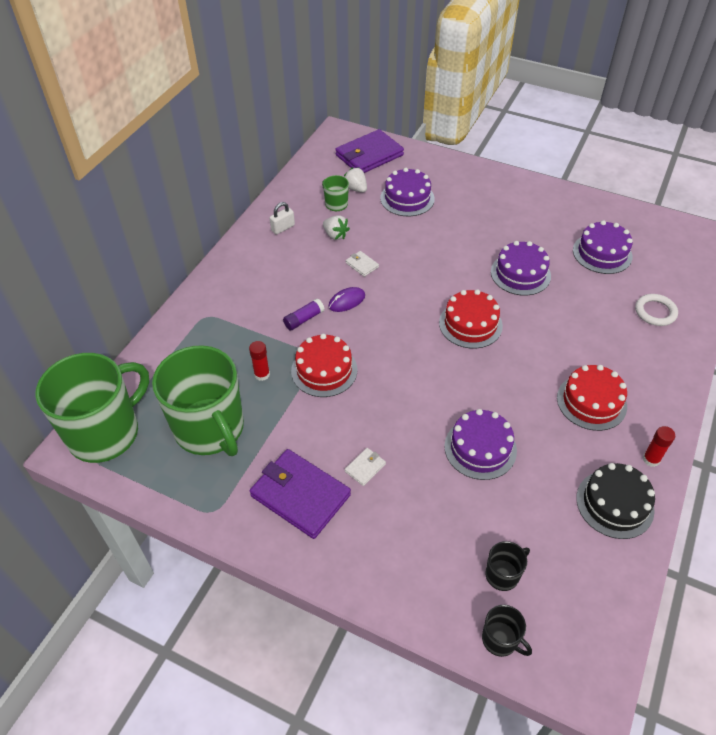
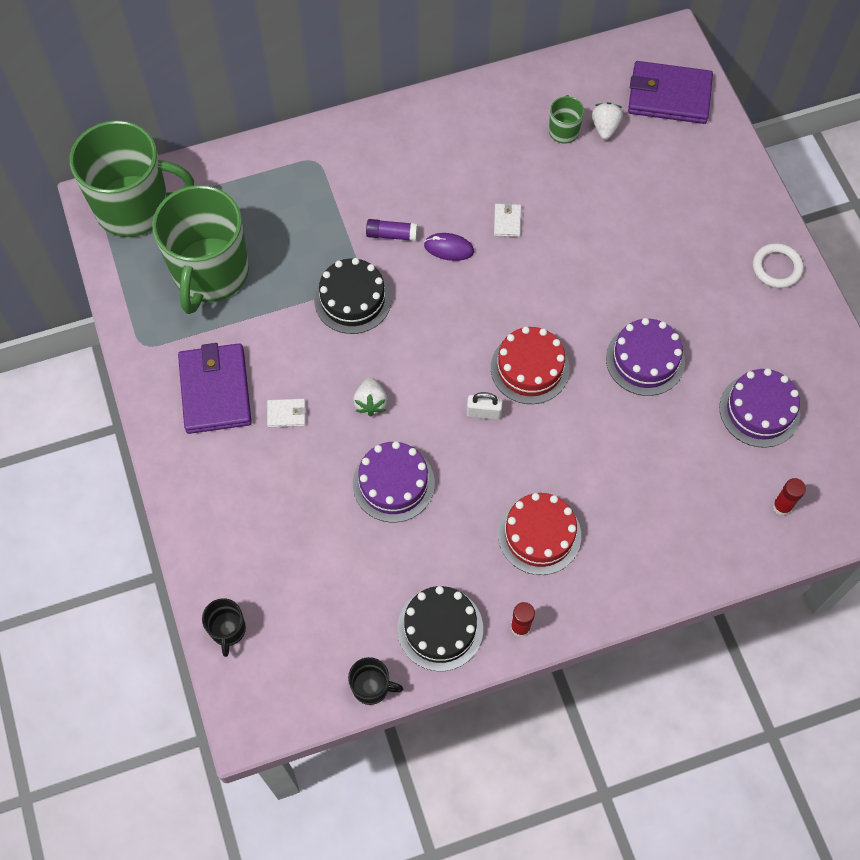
camera: 45 degrees right, 15 degrees up
red glue stick [249,341,270,381] -> red glue stick moved to [773,478,806,516]
white padlock [270,202,295,235] -> white padlock moved to [467,392,503,420]
red cake [291,334,357,397] -> black cake [314,258,392,334]
white strawberry [323,215,350,240] -> white strawberry moved to [353,377,388,416]
purple cake [380,168,435,216] -> none
black mug [485,541,530,591] -> black mug moved to [348,657,403,705]
white ring [635,294,678,326] -> white ring moved to [753,243,804,288]

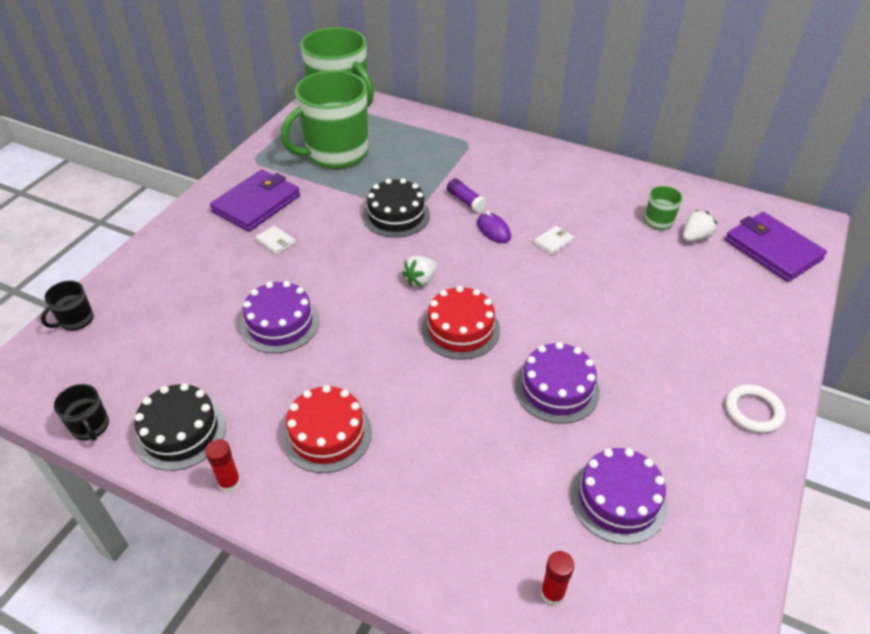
camera: 45 degrees right, 20 degrees down
white strawberry [353,377,388,416] -> white strawberry moved to [402,256,437,287]
white padlock [467,392,503,420] -> none

